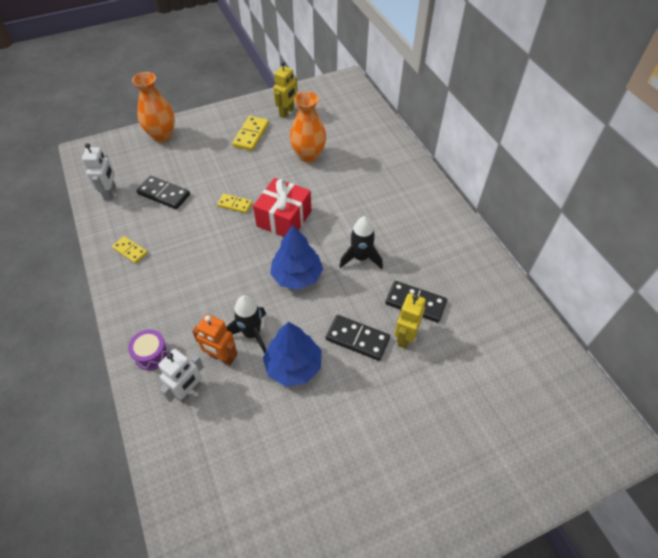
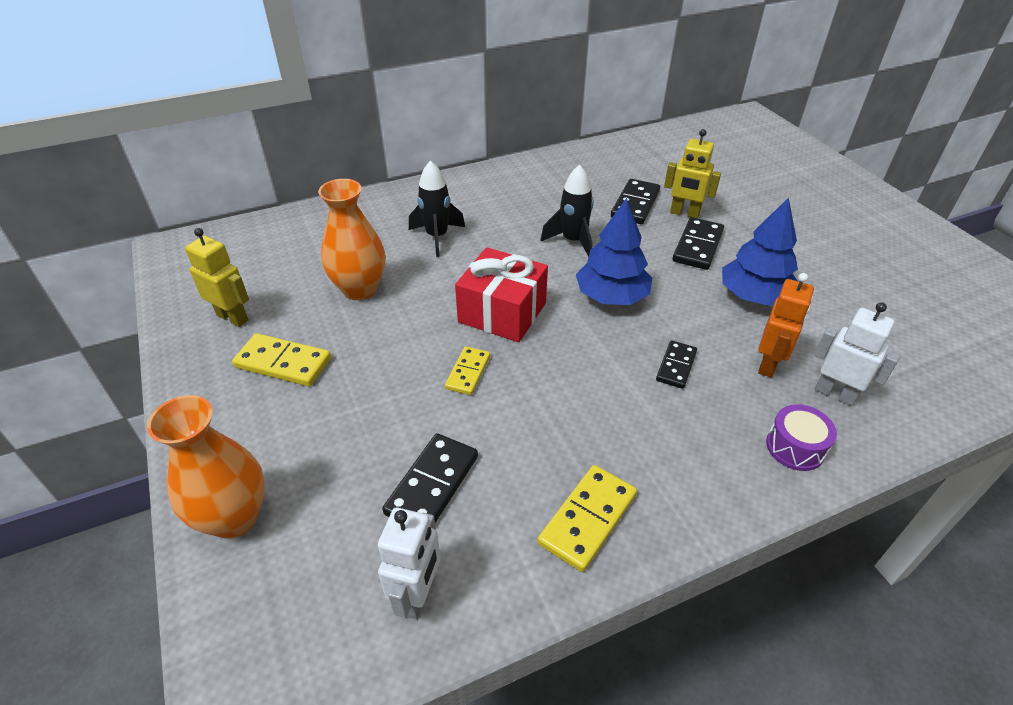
camera: 90 degrees left, 10 degrees down
white robot [82,143,116,200] -> white robot turned 105 degrees clockwise [378,507,441,620]
yellow domino [112,236,148,264] -> yellow domino [537,465,637,572], size x1.54
black rocket [226,295,266,354] -> black rocket moved to [409,160,465,257]
none -> black domino [656,340,697,389]

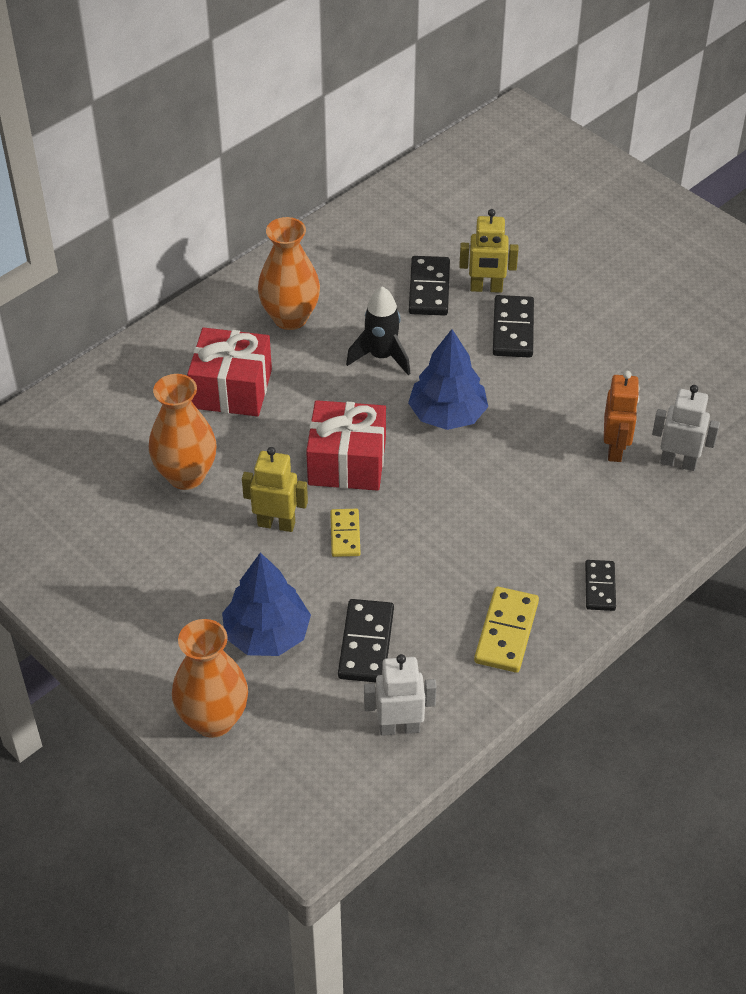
camera: 20 degrees left, 5 degrees up
yellow robot [185,228,249,327] -> yellow robot moved to [242,447,308,532]
yellow domino [232,333,331,386] -> none
white robot [378,507,441,620] -> white robot turned 90 degrees counterclockwise [364,654,437,736]
black rocket [409,160,465,257] -> red gift [187,327,272,416]
black domino [656,340,697,389] -> black domino moved to [585,560,616,611]
blue tree [722,198,798,306] -> blue tree moved to [222,552,311,656]
purple drum [766,404,837,471] -> none
none -> orange vase [258,217,320,330]

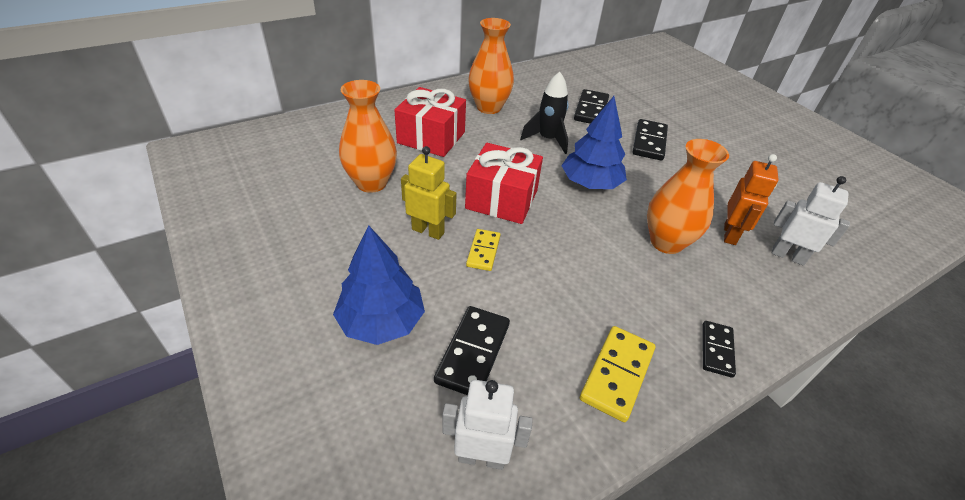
camera: 10 degrees right, 5 degrees down
orange vase [172,619,248,738] -> orange vase moved to [647,139,729,254]
yellow robot [459,209,518,293] -> none

